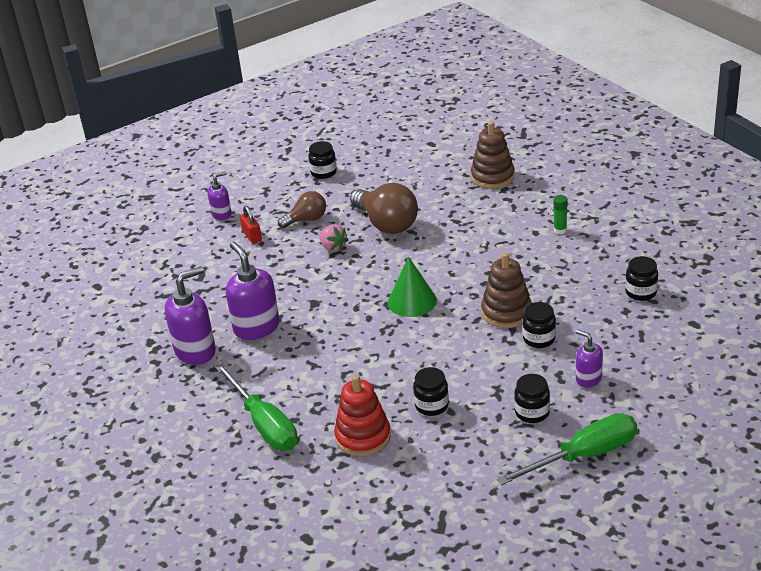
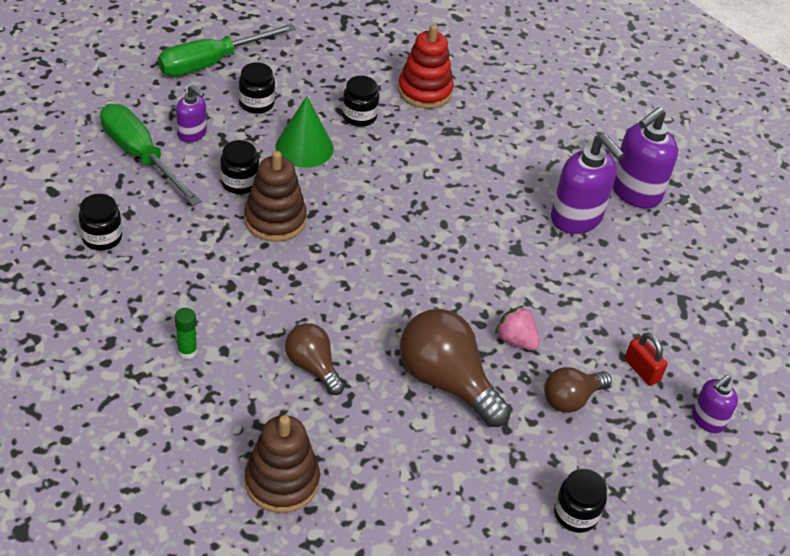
camera: 165 degrees right, 10 degrees up
green screwdriver [215,363,298,451] -> green screwdriver moved to [100,104,201,205]
green cone [388,256,437,317] -> green cone moved to [275,96,334,168]
none -> brown light bulb [285,323,345,395]

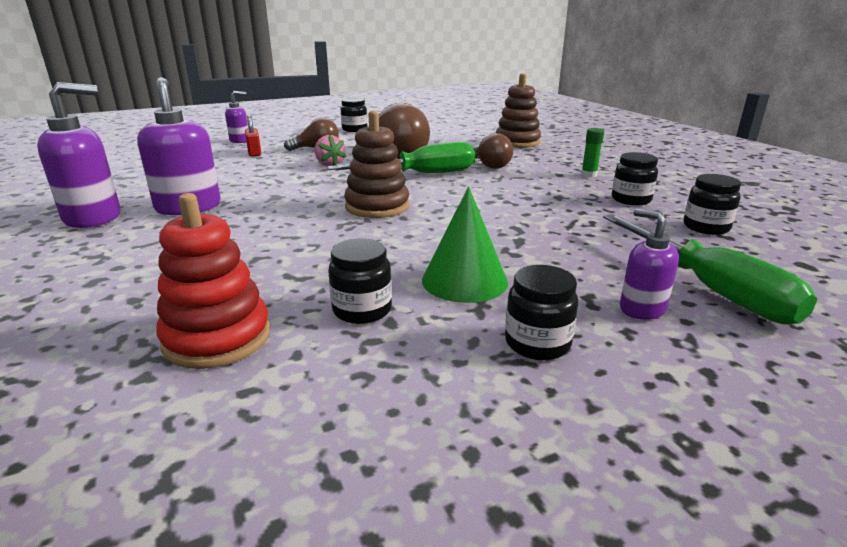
camera: 160 degrees left, 20 degrees down
green screwdriver [158,24,296,76] -> green screwdriver moved to [328,142,475,173]
black jar [220,140,259,194] -> black jar moved to [612,152,658,206]
brown stacking toy [244,151,307,242] -> brown stacking toy moved to [344,111,409,218]

